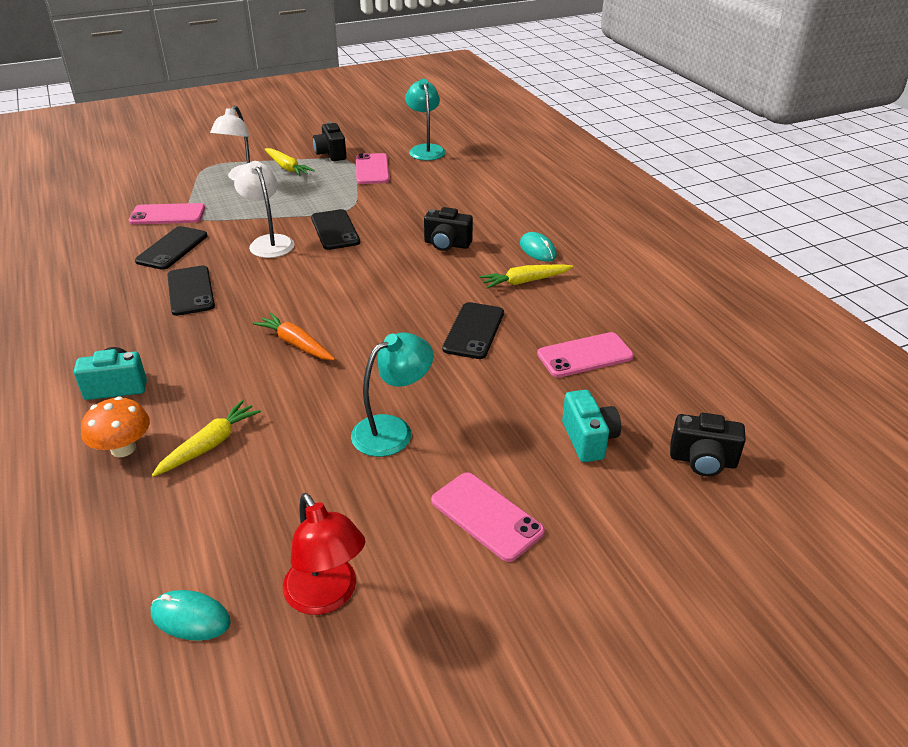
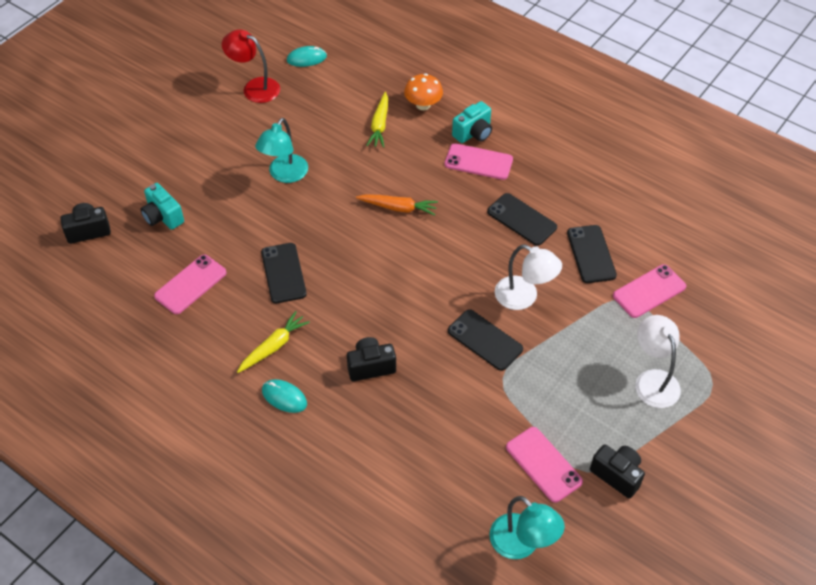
camera: 150 degrees right, 15 degrees up
yellow carrot [265,148,315,176] -> none
pink phone [431,472,545,562] -> pink phone moved to [445,143,513,180]

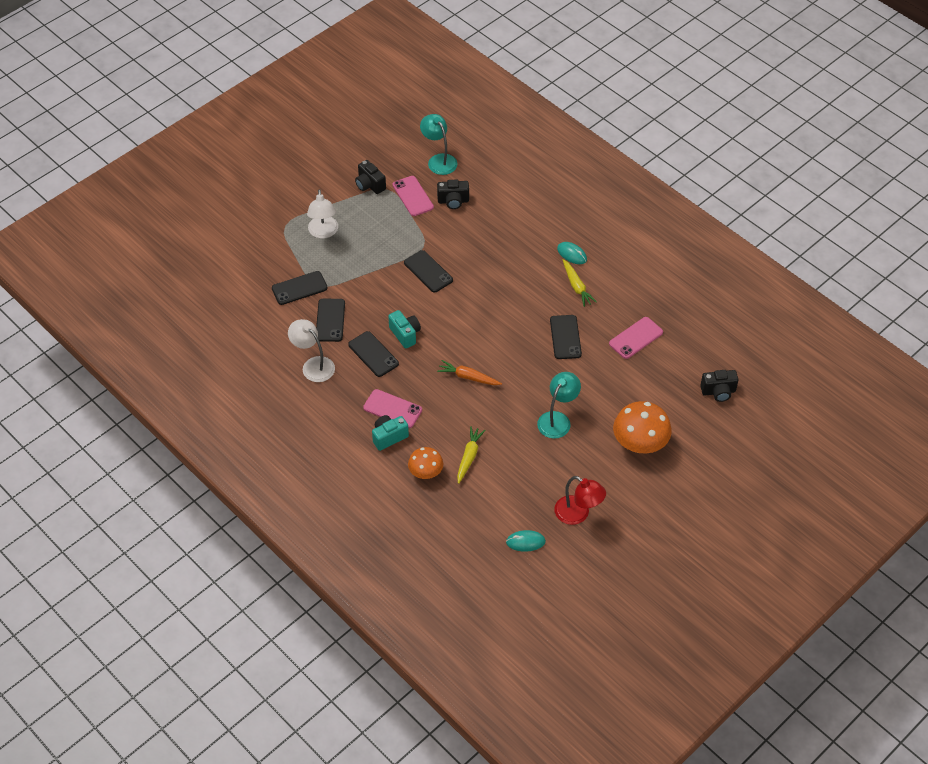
camera: 170 degrees left, 0 degrees up
turquoise camera [140,183,184,230] -> turquoise camera moved to [388,310,421,349]
yellow carrot [237,311,310,373] -> yellow carrot turned 75 degrees counterclockwise [563,259,597,307]
black camera [347,337,396,381] -> black camera moved to [437,180,469,209]
white lamp [495,245,562,310] -> white lamp moved to [288,319,335,382]
pink phone [613,264,686,318] -> black phone [272,271,328,305]
none -> orange mushroom [613,401,672,453]

